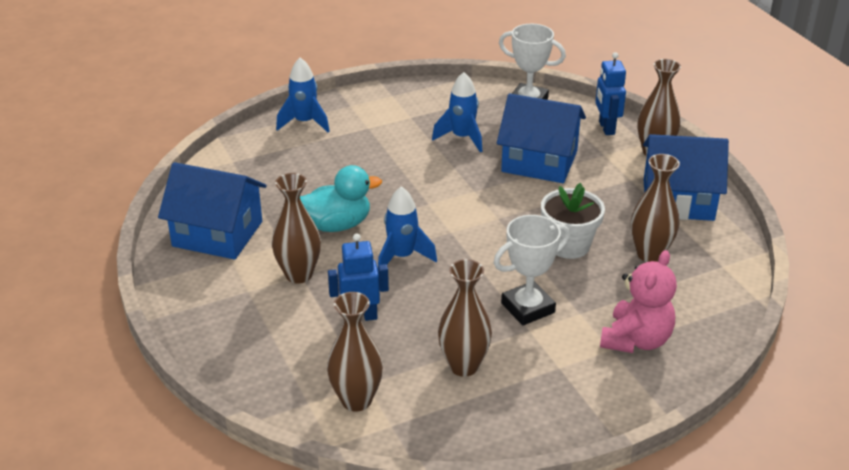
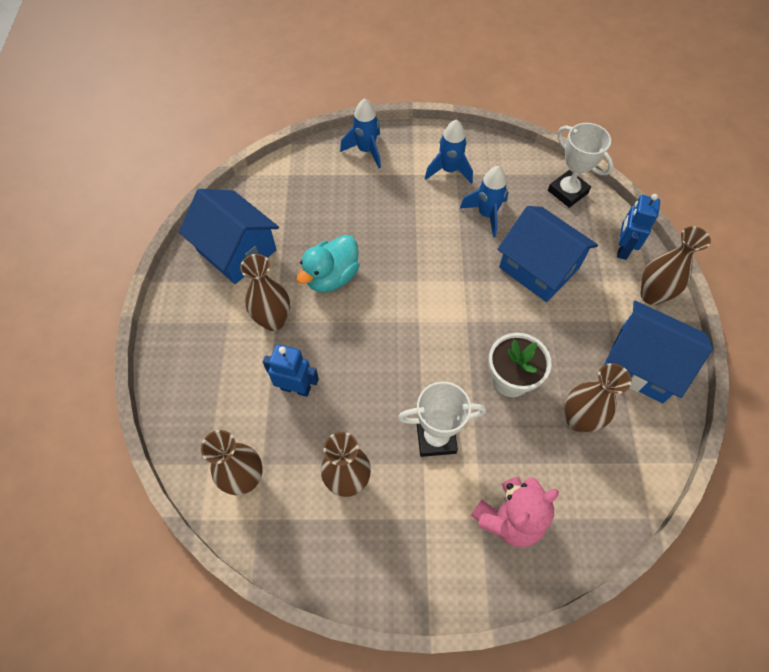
camera: 25 degrees right, 25 degrees up
turquoise duck [300,165,382,232] -> turquoise duck turned 120 degrees clockwise [297,235,359,292]
blue rocket [378,186,437,265] -> blue rocket moved to [425,119,473,184]

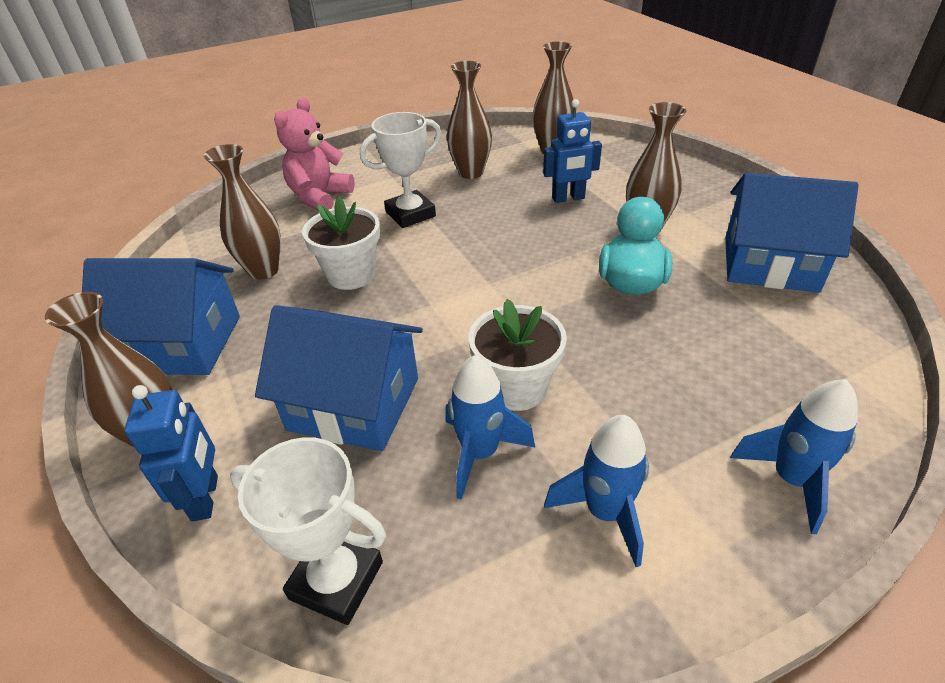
camera: 155 degrees right, 20 degrees down
none -> white flower pot [468,299,567,411]

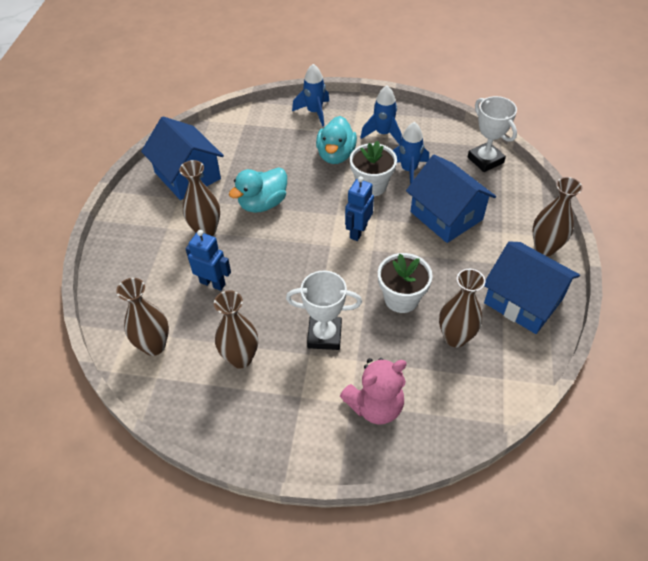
camera: 145 degrees left, 10 degrees up
blue robot [124,385,218,521] -> blue robot moved to [345,176,374,241]
none -> turquoise duck [316,116,357,164]

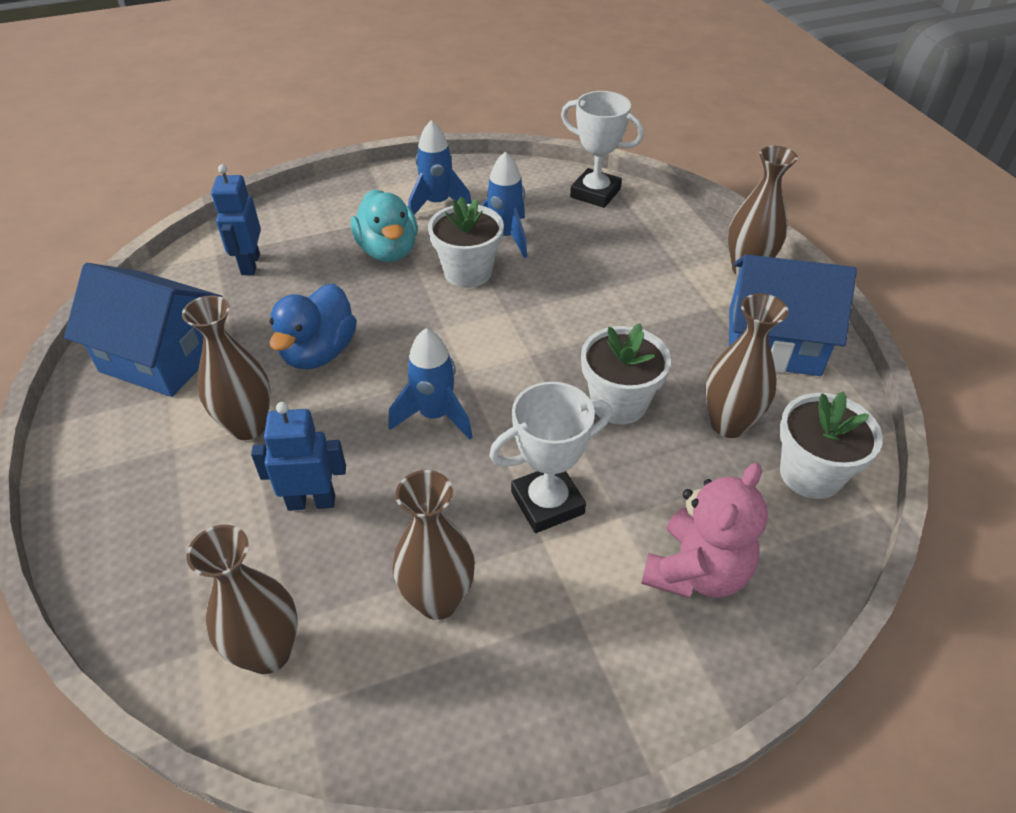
camera: 30 degrees left, 5 degrees down
turquoise duck [229,167,287,213] -> blue duck [269,283,357,369]
blue rocket [292,64,329,127] -> blue rocket moved to [388,328,473,440]
blue robot [345,176,374,241] -> blue robot moved to [211,164,261,275]
blue house [406,155,496,243] -> none
none -> white flower pot [779,392,883,499]

